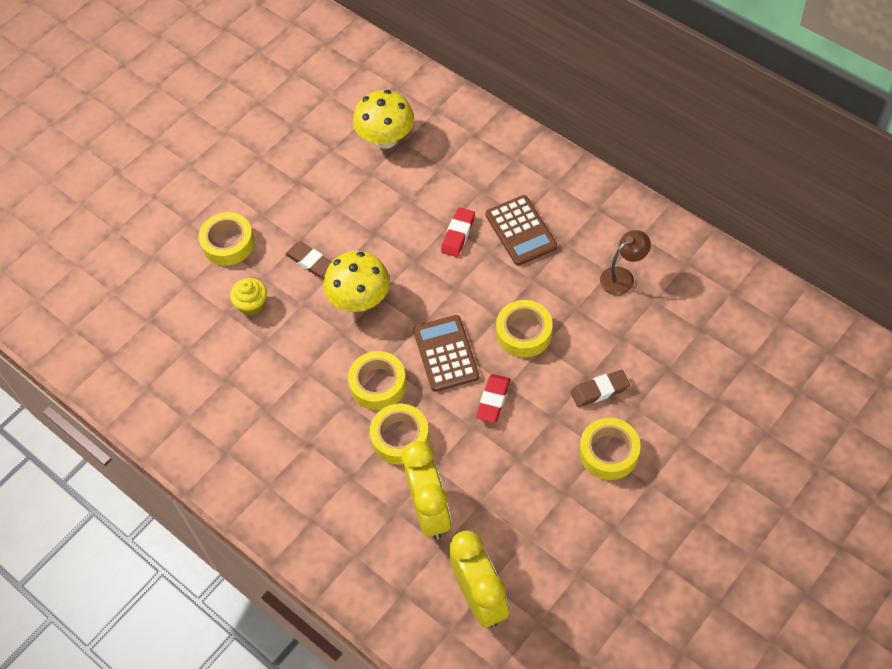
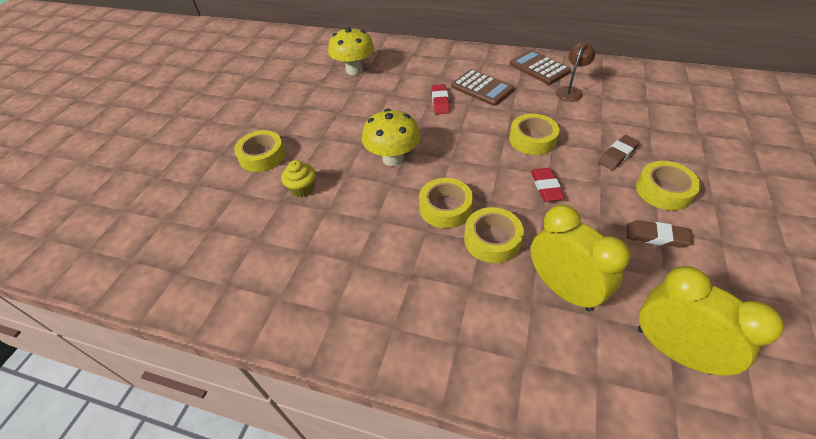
camera: 25 degrees left, 10 degrees down
brown eraser [285,241,331,277] -> brown eraser moved to [626,220,692,248]
brown calculator [413,315,479,392] -> brown calculator moved to [509,50,571,85]

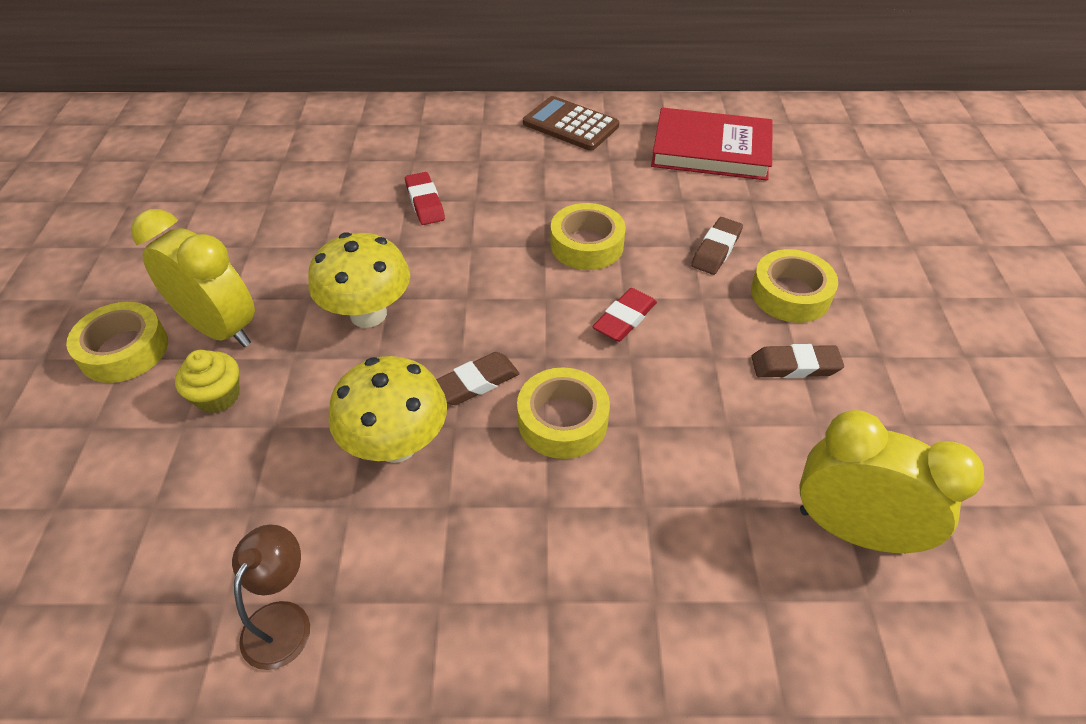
camera: 20 degrees left, 0 degrees up
yellow mushroom [328,27,374,75] -> yellow mushroom moved to [328,356,447,463]
yellow tape [419,178,473,228] -> brown eraser [436,352,520,405]
brown calculator [451,69,515,106] -> none
yellow clock [530,205,631,311] -> yellow clock moved to [131,209,255,347]
red eraser [531,168,565,202] -> red eraser turned 60 degrees clockwise [592,288,657,342]
brown lamp [556,42,595,102] -> brown lamp moved to [232,524,310,670]
none -> red book [651,108,773,181]

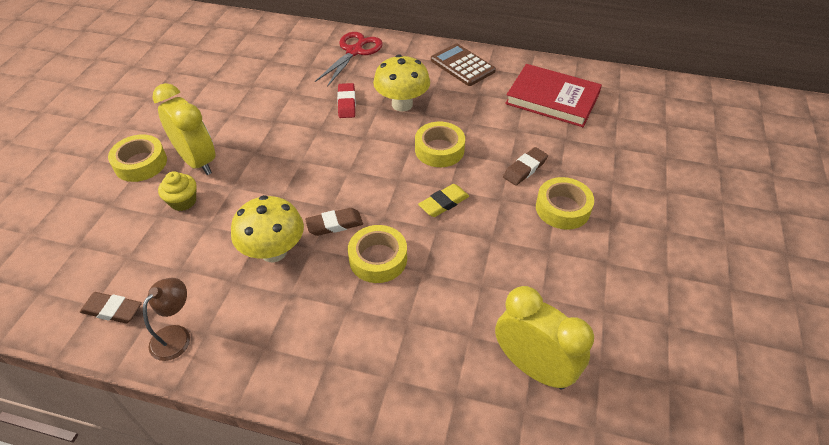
camera: 15 degrees right, 0 degrees up
yellow mushroom [308,232,410,328] -> yellow mushroom moved to [373,55,430,112]
red eraser [592,288,657,342] -> yellow eraser [418,184,469,217]
brown eraser [752,344,844,378] -> brown eraser moved to [80,292,142,323]
none -> red scissors [315,32,383,87]

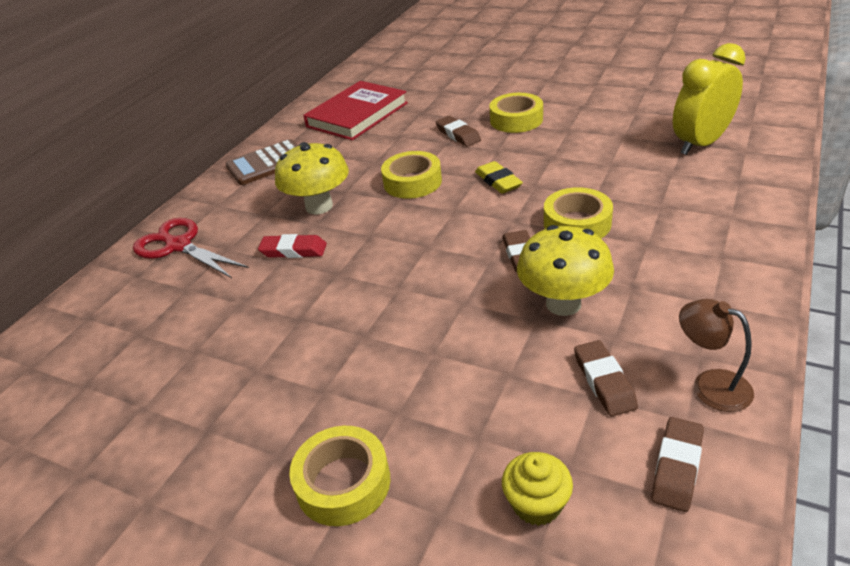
camera: 75 degrees left, 10 degrees down
yellow clock [152,83,215,175] -> none
yellow cupcake [158,171,197,211] -> yellow cupcake moved to [502,452,573,526]
none -> brown eraser [574,340,638,416]

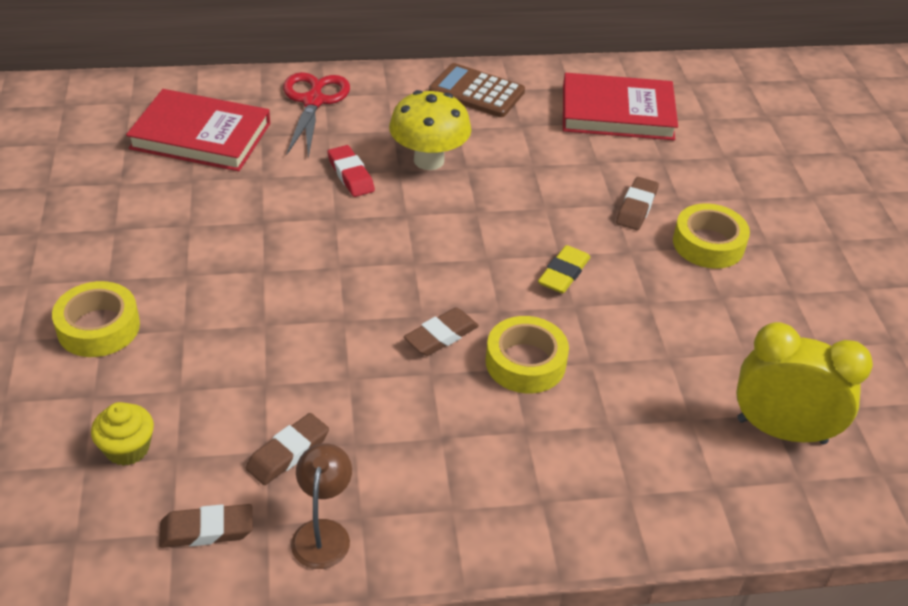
camera: 50 degrees right, 5 degrees up
yellow tape [381,151,442,199] -> none
yellow mushroom [517,225,614,316] -> none
none -> red book [126,89,270,171]

